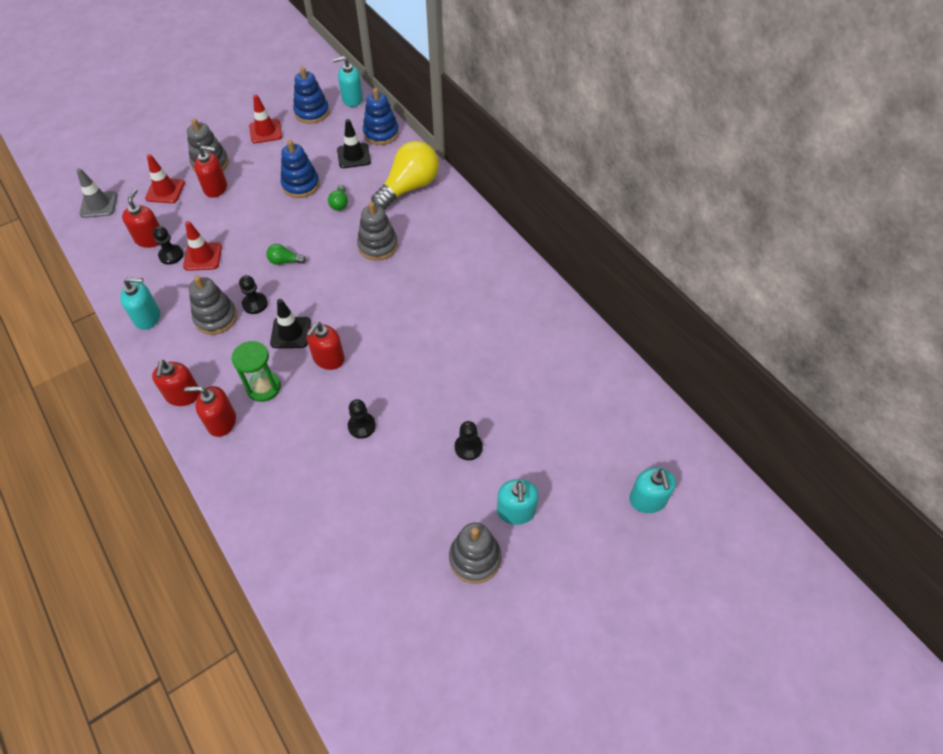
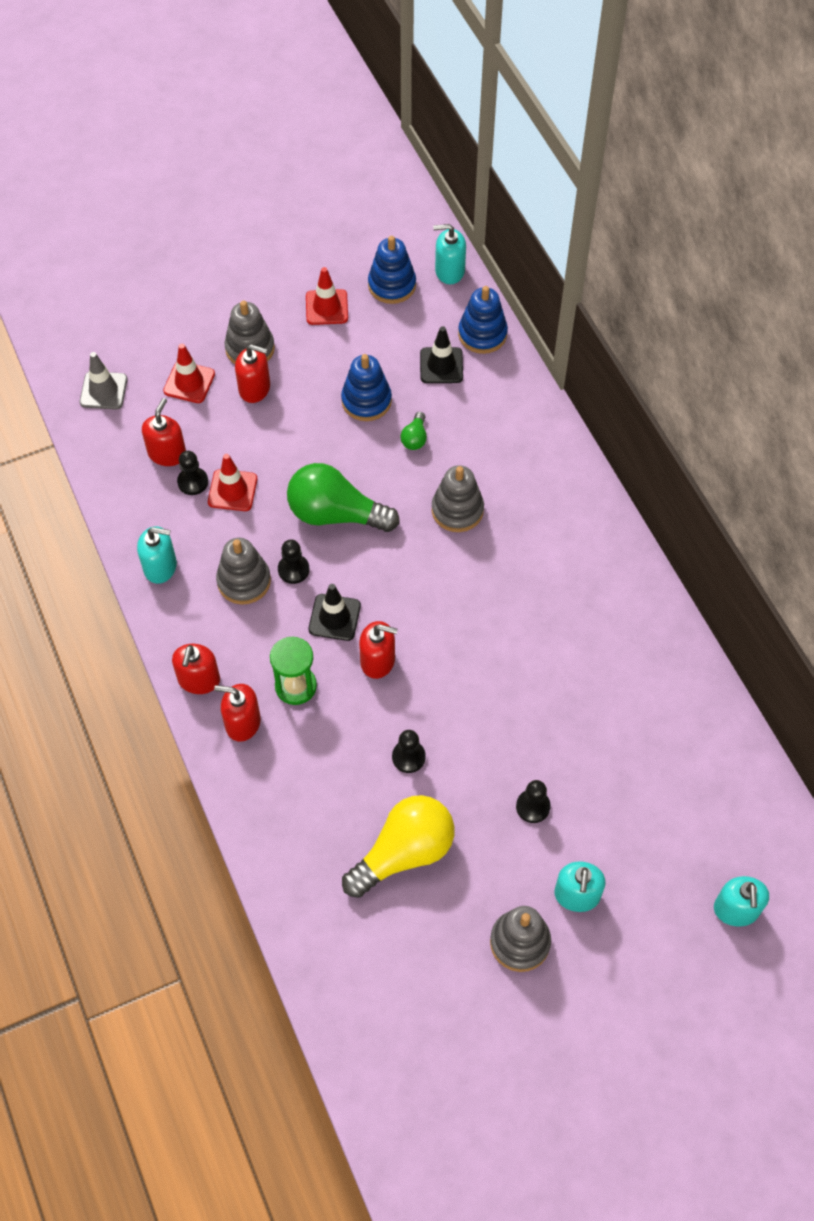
camera: 10 degrees right, 5 degrees up
green light bulb [266,244,306,265] -> green light bulb [287,463,400,532], size x2.30
red soap dispenser [306,322,345,370] -> red soap dispenser turned 120 degrees counterclockwise [359,621,398,679]
yellow light bulb [371,141,439,210] -> yellow light bulb moved to [342,795,454,898]

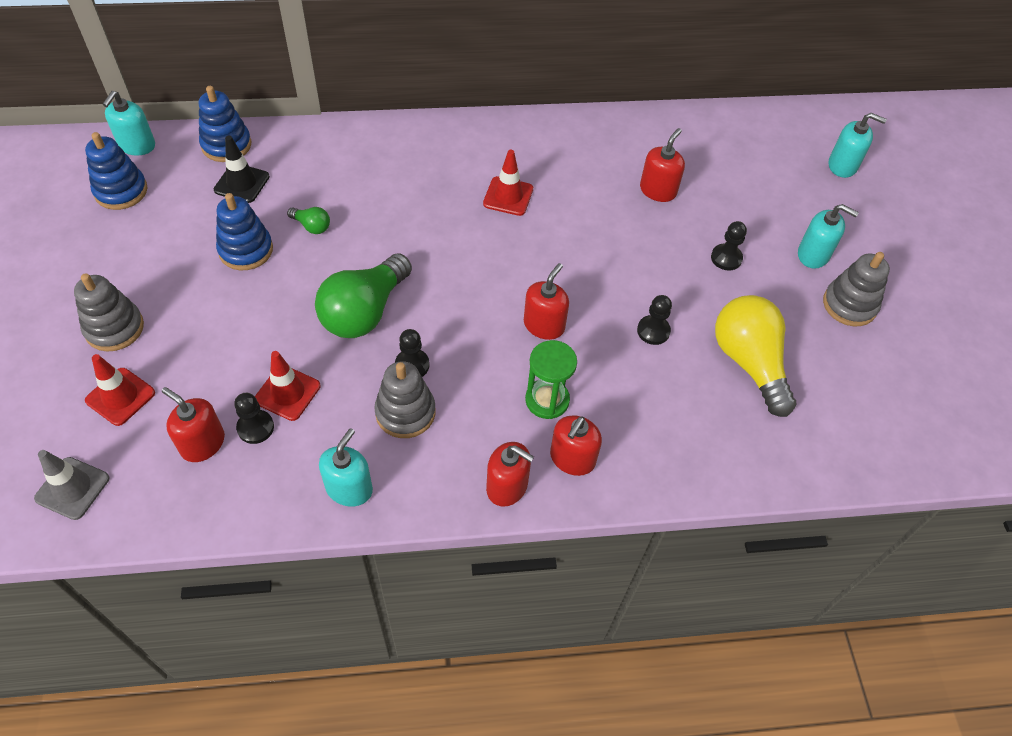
camera: 75 degrees left, 5 degrees down
red soap dispenser [235,344,270,403] -> red soap dispenser moved to [640,128,685,202]
red traffic cone [306,267,348,325] -> red traffic cone moved to [483,150,533,216]
black traffic cone [309,584,361,641] -> none
grey stacking toy [432,465,484,532] -> none

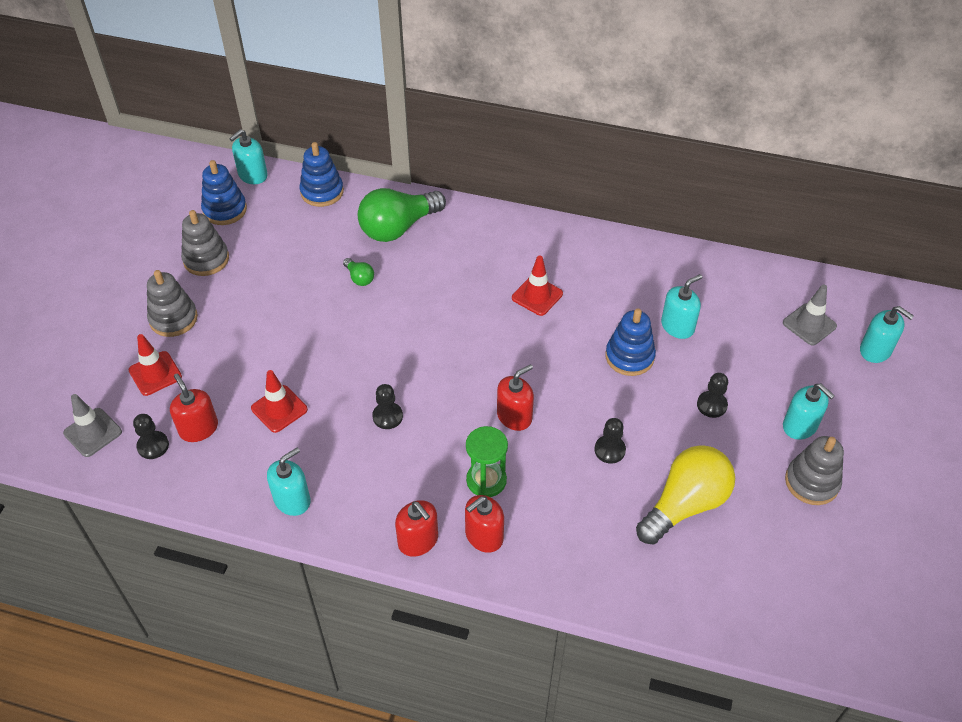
camera: 25 degrees right, 5 degrees down
black traffic cone [214,136,270,203] -> none
blue stacking toy [216,193,273,270] -> blue stacking toy moved to [605,308,656,376]
black pawn [234,393,274,444] -> black pawn moved to [133,414,169,459]
green light bulb [315,253,412,338] -> green light bulb moved to [358,188,446,242]
grey stacking toy [374,361,435,438] -> grey stacking toy moved to [181,210,229,276]
red soap dispenser [640,128,685,202] -> turquoise soap dispenser [661,274,702,339]
yellow light bulb [715,295,796,417] -> yellow light bulb turned 45 degrees clockwise [636,445,735,545]
none -> grey traffic cone [783,285,837,346]

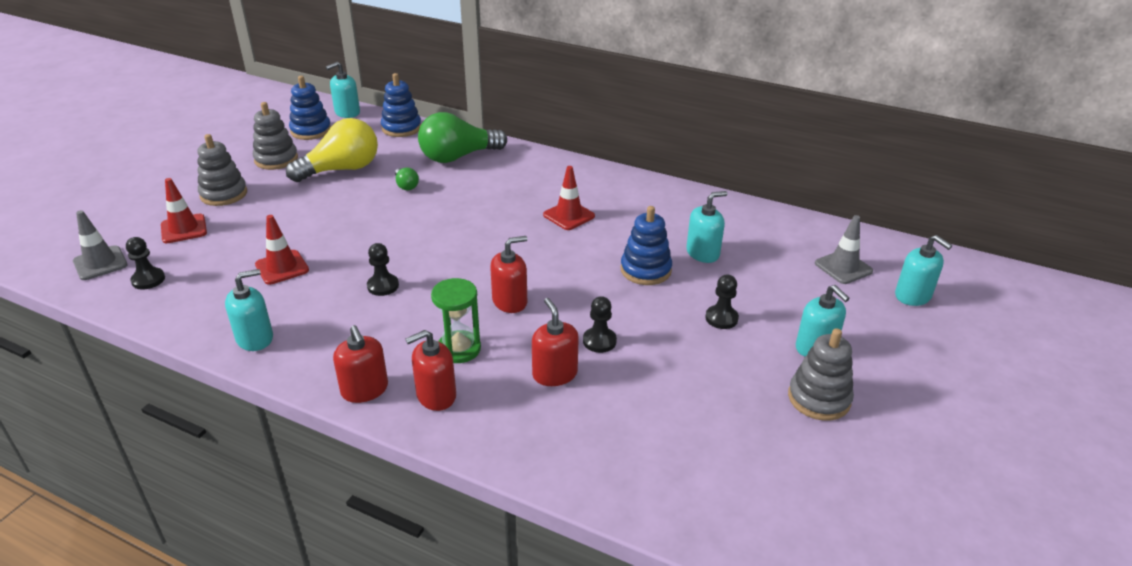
camera: 10 degrees right, 15 degrees down
red soap dispenser [170,374,218,442] -> red soap dispenser moved to [532,298,579,386]
yellow light bulb [636,445,735,545] -> yellow light bulb moved to [286,118,378,182]

